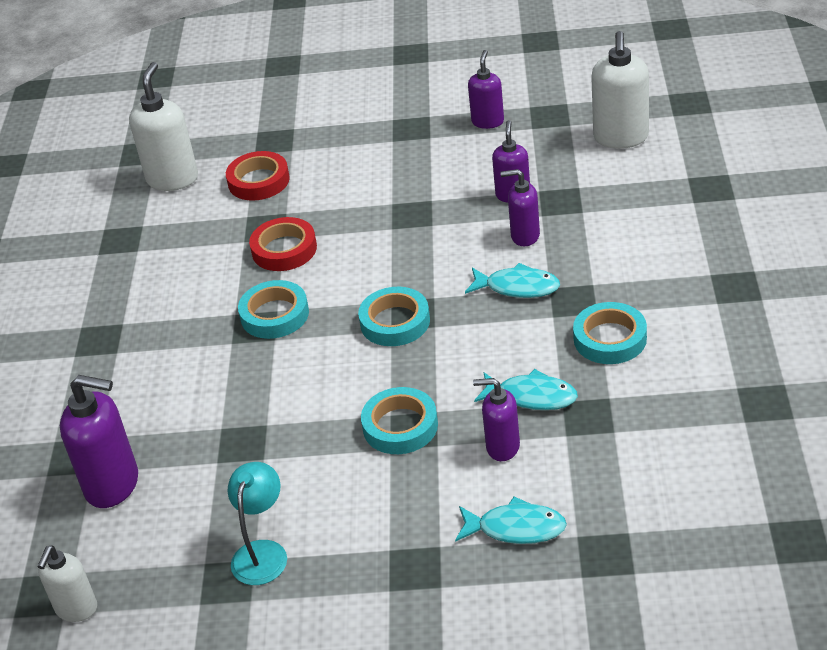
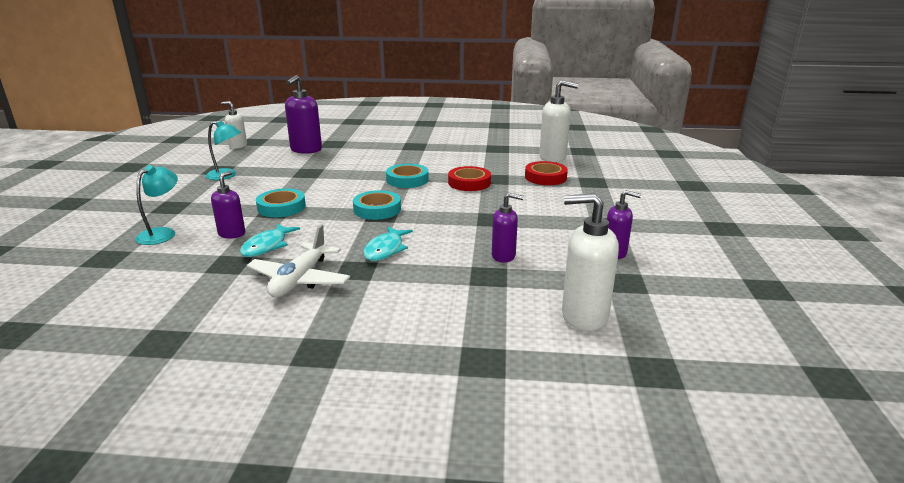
camera: 90 degrees right, 15 degrees down
turquoise fish [455,497,567,544] -> turquoise lamp [135,165,178,245]
purple soap dispenser [500,169,540,246] -> none
turquoise tape [573,302,647,364] -> white plane [247,225,350,297]

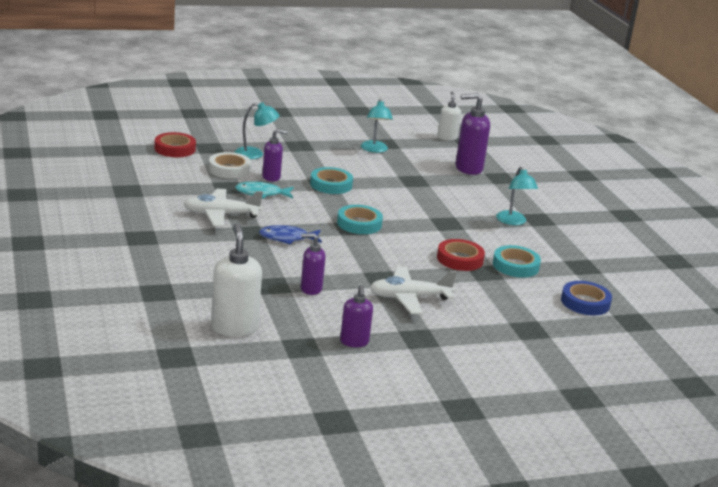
camera: 65 degrees right, 0 degrees up
turquoise fish [363,226,413,261] -> blue fish [259,225,322,245]
turquoise tape [386,164,429,188] -> turquoise tape moved to [493,245,541,278]
purple soap dispenser [492,193,524,262] -> purple soap dispenser turned 105 degrees clockwise [301,233,326,295]
red tape [525,161,568,185] -> red tape moved to [154,132,196,157]
white soap dispenser [539,80,579,162] -> blue tape [561,281,612,315]
none -> white tape [209,152,251,179]
none -> white plane [370,267,457,314]
none -> turquoise lamp [496,167,538,225]

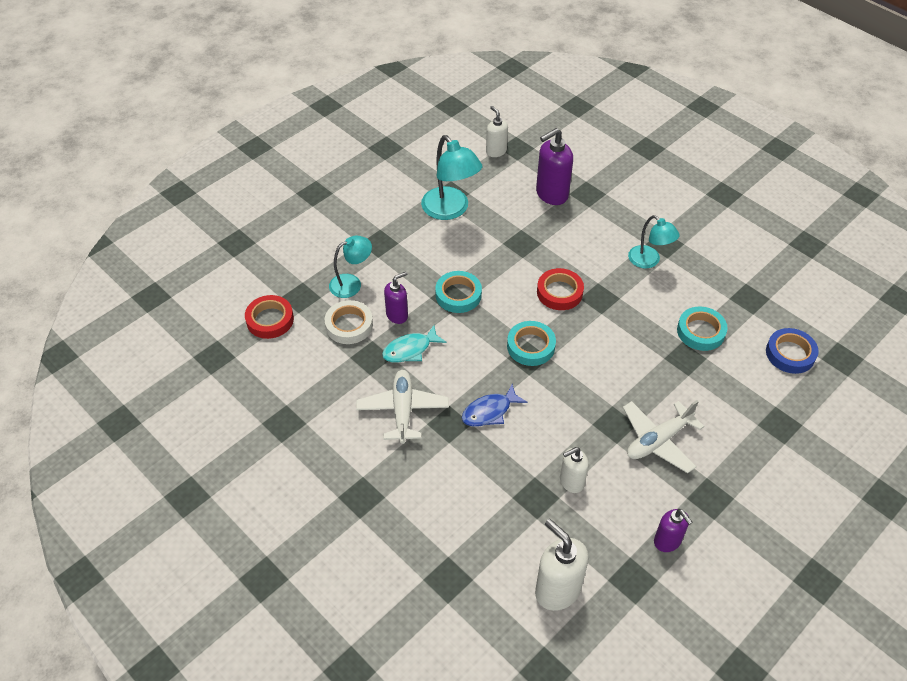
camera: 25 degrees left, 25 degrees up
white plane [184,189,263,227] -> white plane turned 120 degrees clockwise [356,370,449,444]
purple soap dispenser [301,233,326,295] -> white soap dispenser [560,447,589,493]
turquoise lamp [361,99,393,153] -> turquoise lamp [421,135,482,220], size x1.58
red tape [437,239,485,271] -> red tape moved to [537,268,584,310]

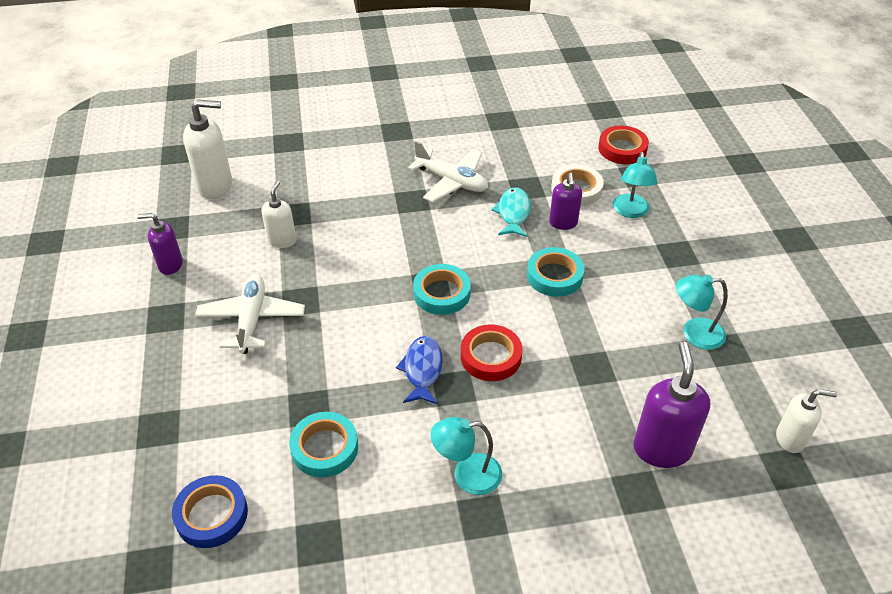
camera: 125 degrees right, 5 degrees down
turquoise lamp [421,135,482,220] -> turquoise lamp [676,275,728,350], size x0.63
blue fish [462,384,527,427] -> blue fish moved to [396,336,443,405]

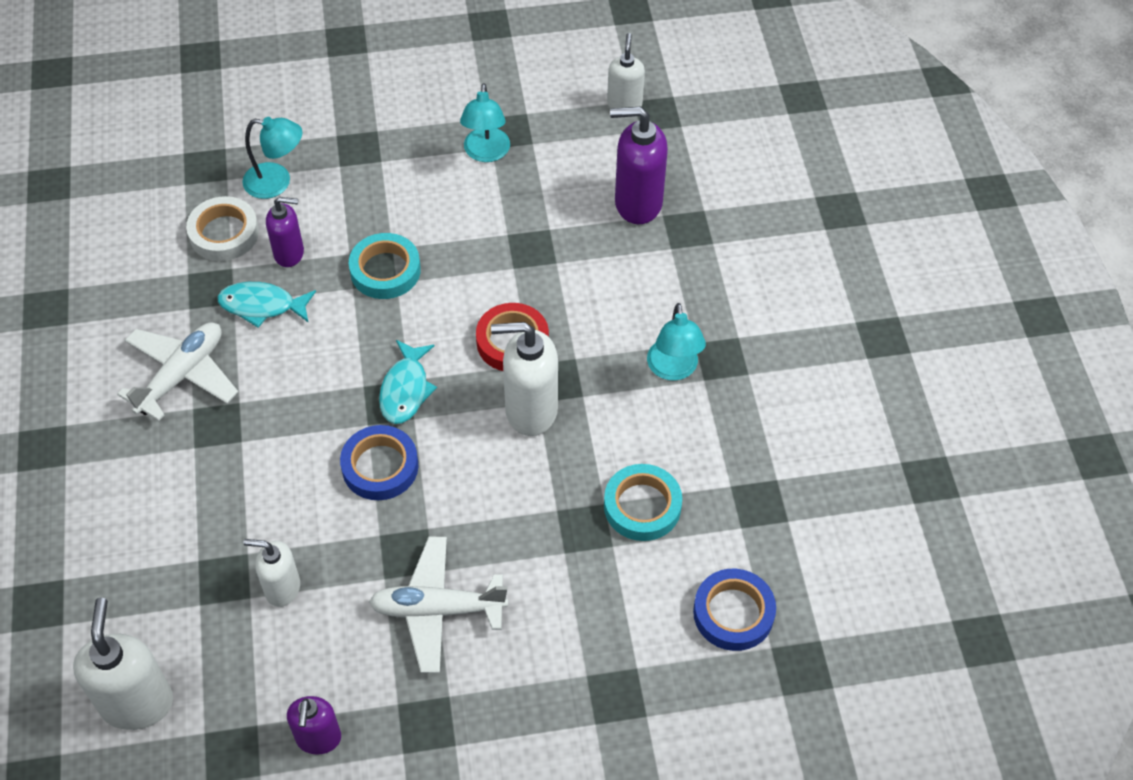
camera: 90 degrees left, 10 degrees up
blue fish [396,336,443,405] -> white soap dispenser [491,322,558,436]
turquoise tape [413,264,471,315] -> turquoise fish [379,340,437,424]
red tape [598,125,649,164] -> none
none -> blue tape [340,425,419,500]

